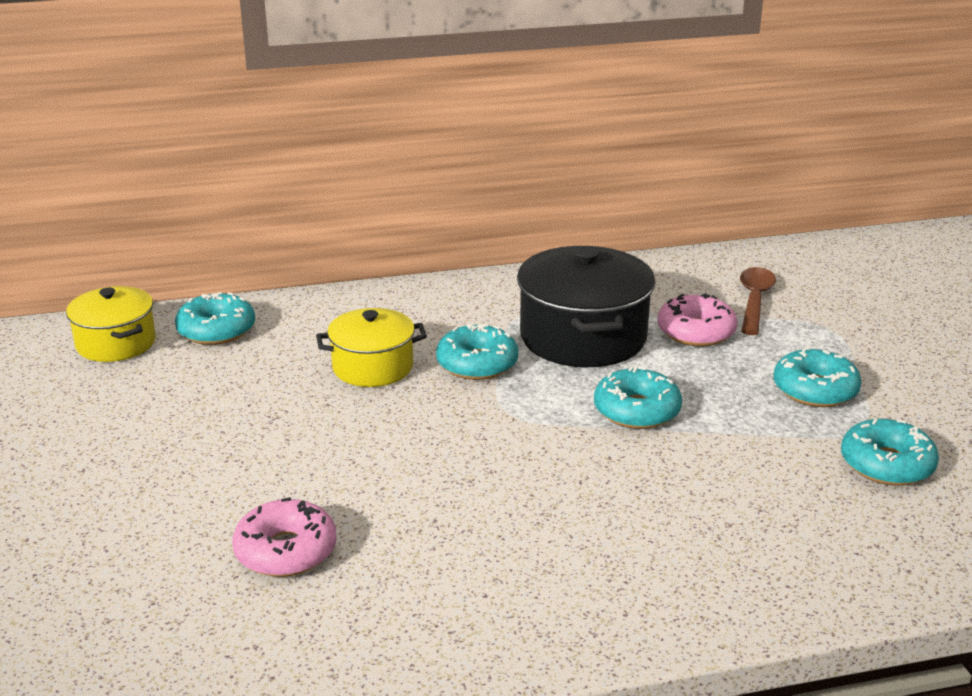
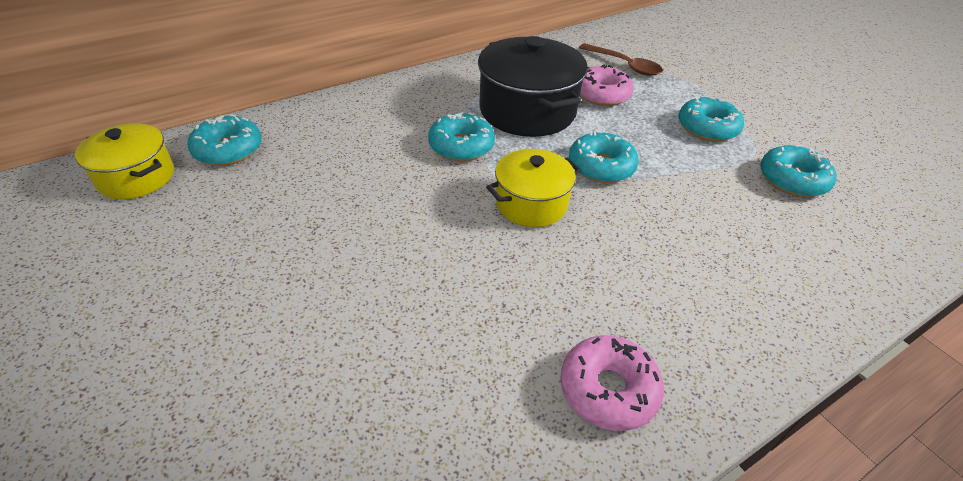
camera: 20 degrees left, 15 degrees up
pink donut [232,497,337,577] -> pink donut moved to [560,335,664,431]
yellow pot [316,308,427,387] -> yellow pot moved to [486,149,581,227]
brown spoon [740,267,776,335] -> brown spoon turned 135 degrees clockwise [579,43,663,76]

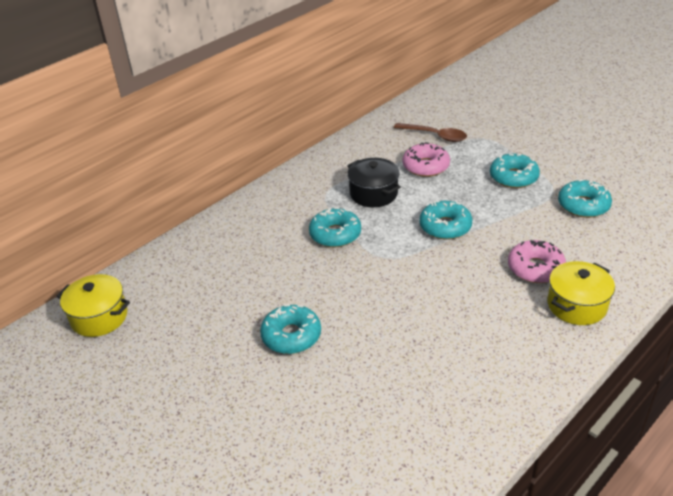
camera: 10 degrees left, 5 degrees down
turquoise donut [188,114,262,166] -> turquoise donut moved to [260,304,321,354]
black pot [478,36,588,137] -> black pot [347,158,401,207], size x0.61
yellow pot [486,149,581,227] -> yellow pot moved to [547,261,615,325]
pink donut [560,335,664,431] -> pink donut moved to [508,240,566,283]

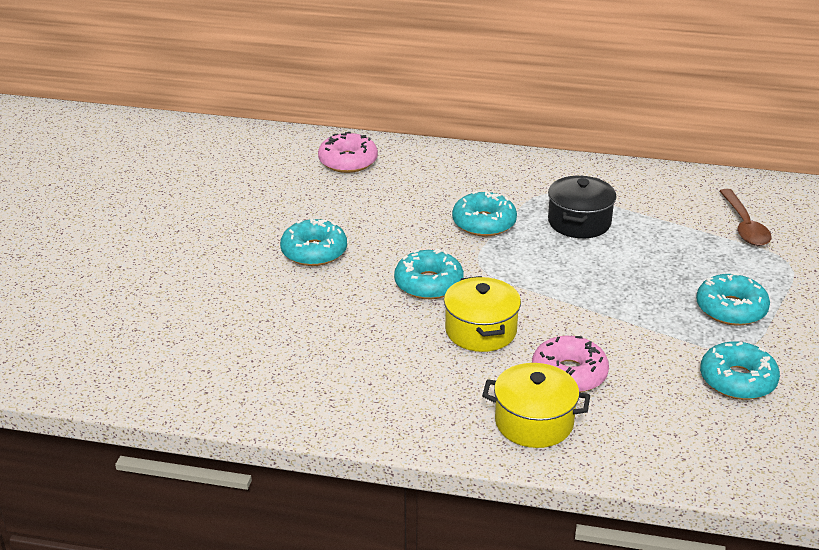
camera: 55 degrees right, 5 degrees down
yellow pot [57,274,130,337] -> yellow pot moved to [444,276,521,352]
pink donut [403,142,450,177] -> pink donut moved to [318,132,378,173]
turquoise donut [419,201,472,240] -> turquoise donut moved to [394,249,464,299]

